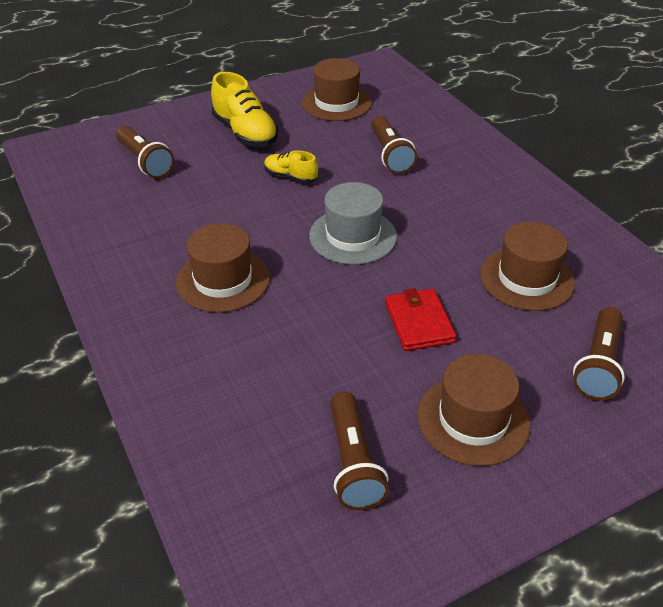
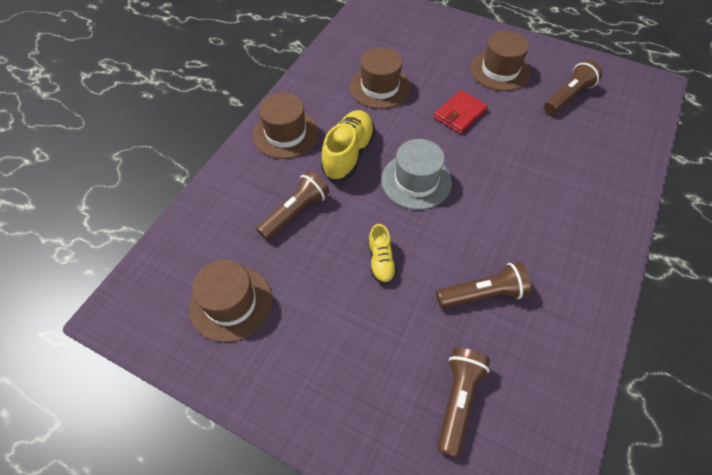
camera: 125 degrees left, 15 degrees up
brown hat [176,223,270,313] -> brown hat moved to [253,93,319,159]
yellow shoe [211,72,278,147] -> yellow shoe moved to [321,110,375,180]
brown flashlight [573,307,625,400] -> brown flashlight moved to [436,262,531,308]

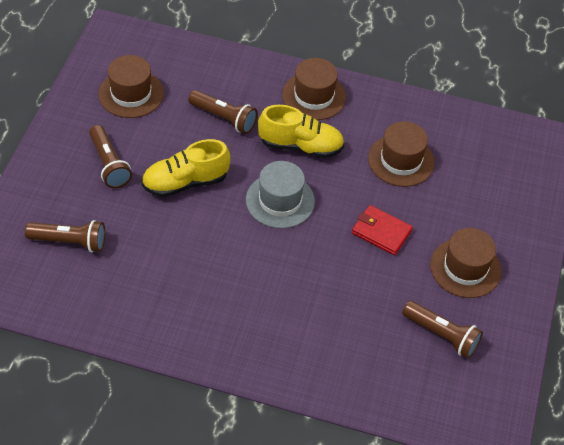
camera: 75 degrees right, 5 degrees down
yellow shoe [368,224,397,284] -> yellow shoe [142,139,230,197], size x1.75
brown flashlight [436,262,531,308] -> brown flashlight moved to [89,125,132,188]

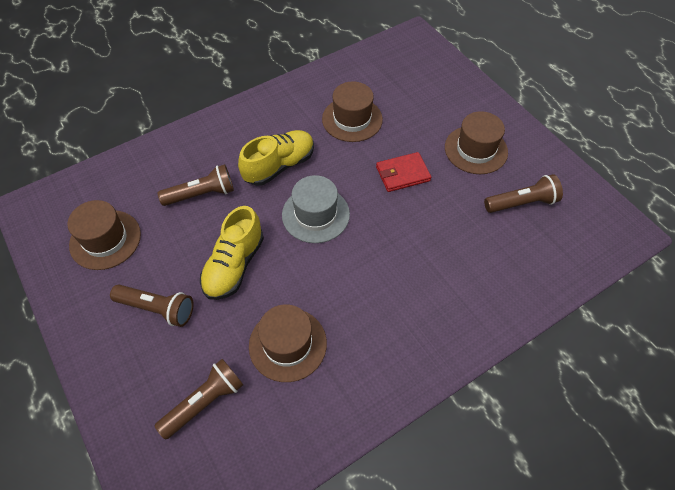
camera: 45 degrees left, 5 degrees up
brown hat [282,58,346,120] -> brown hat moved to [249,304,327,382]

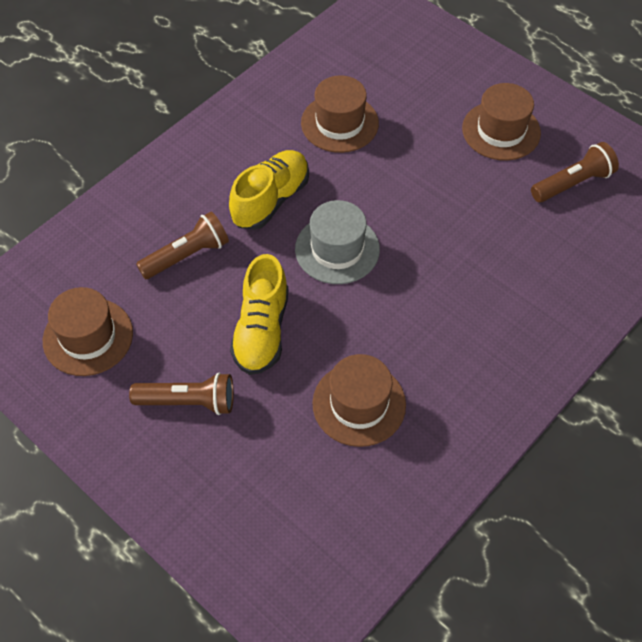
camera: 15 degrees left, 0 degrees up
brown flashlight [155,359,243,440] -> none
red wallet [376,152,431,192] -> none

